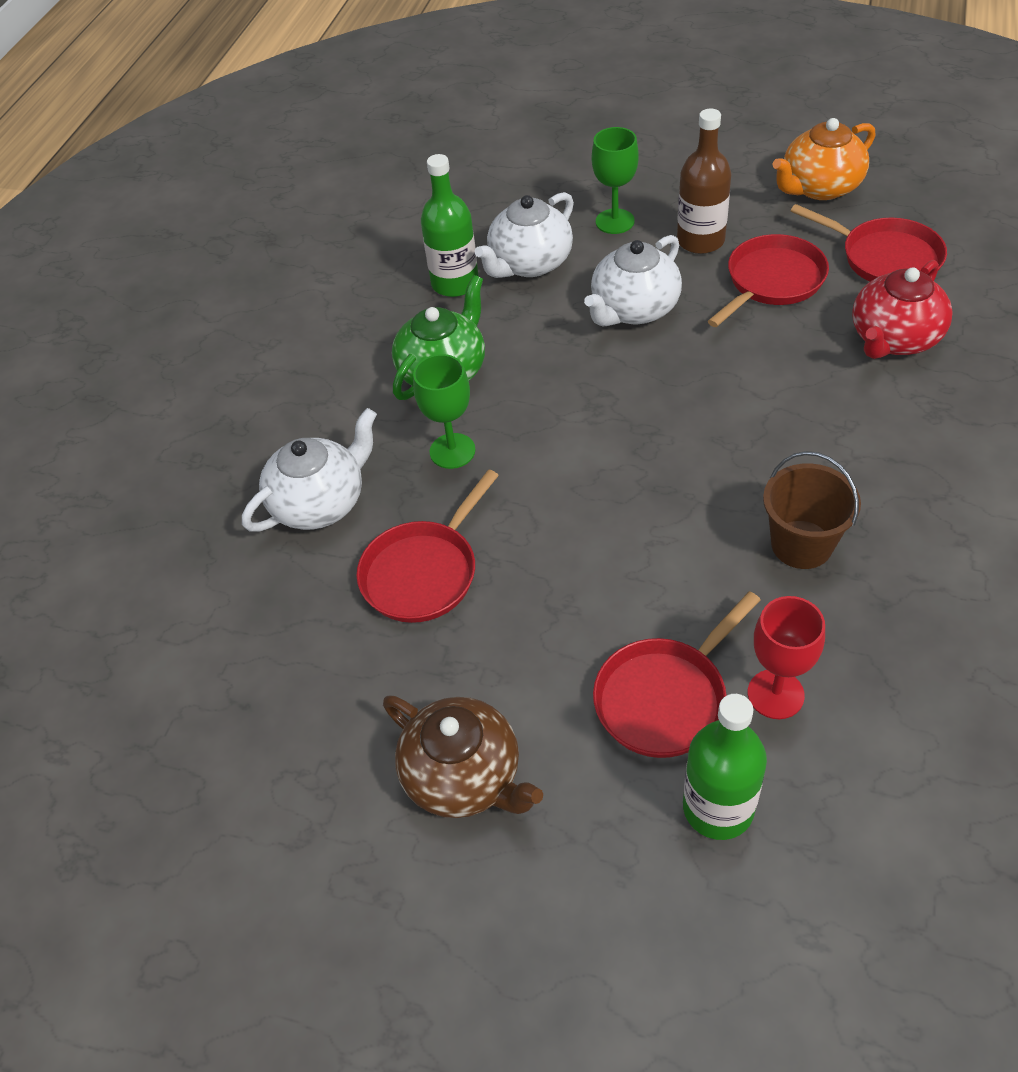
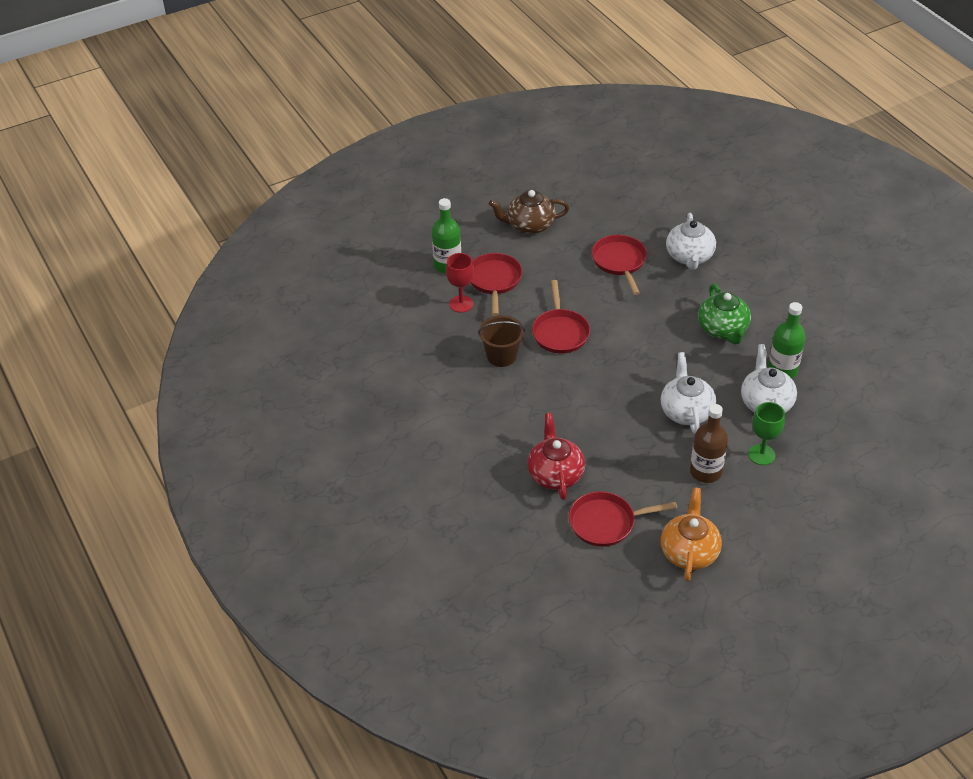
camera: 130 degrees right, 5 degrees down
green goblet [413,354,475,469] -> none
red pan [708,234,829,327] -> red pan moved to [532,280,590,353]

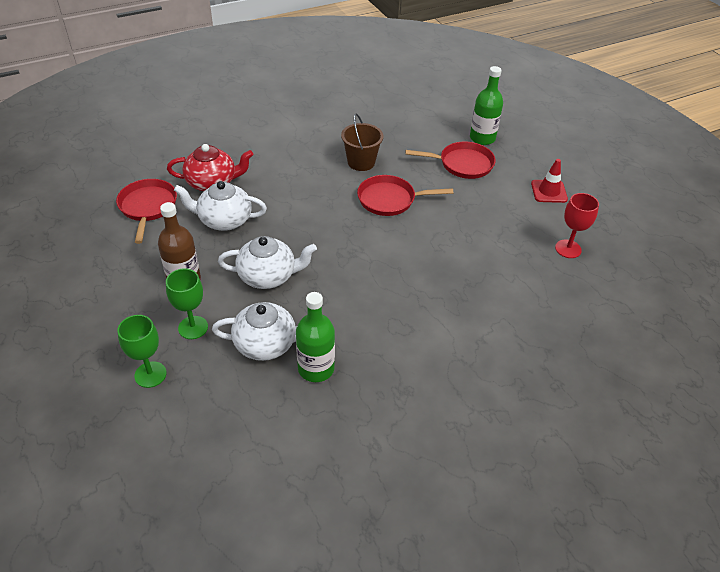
camera: 90 degrees right, 0 degrees up
red goblet [446,253,474,313] -> red goblet moved to [555,193,599,258]
brown teapot [489,190,569,234] -> red traffic cone [531,159,568,203]
red pan [592,235,647,295] -> none
orange teapot [661,487,722,581] -> none
white teapot [666,213,716,270] -> white teapot moved to [174,181,267,231]
green teapot [698,283,751,344] -> none
none -> green goblet [117,315,166,388]

